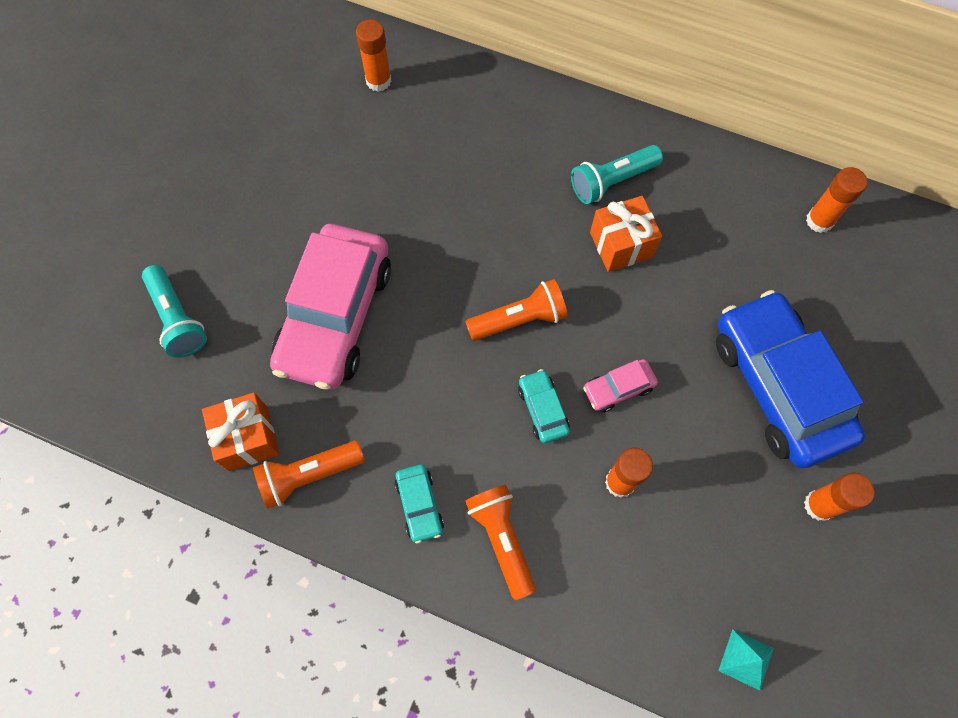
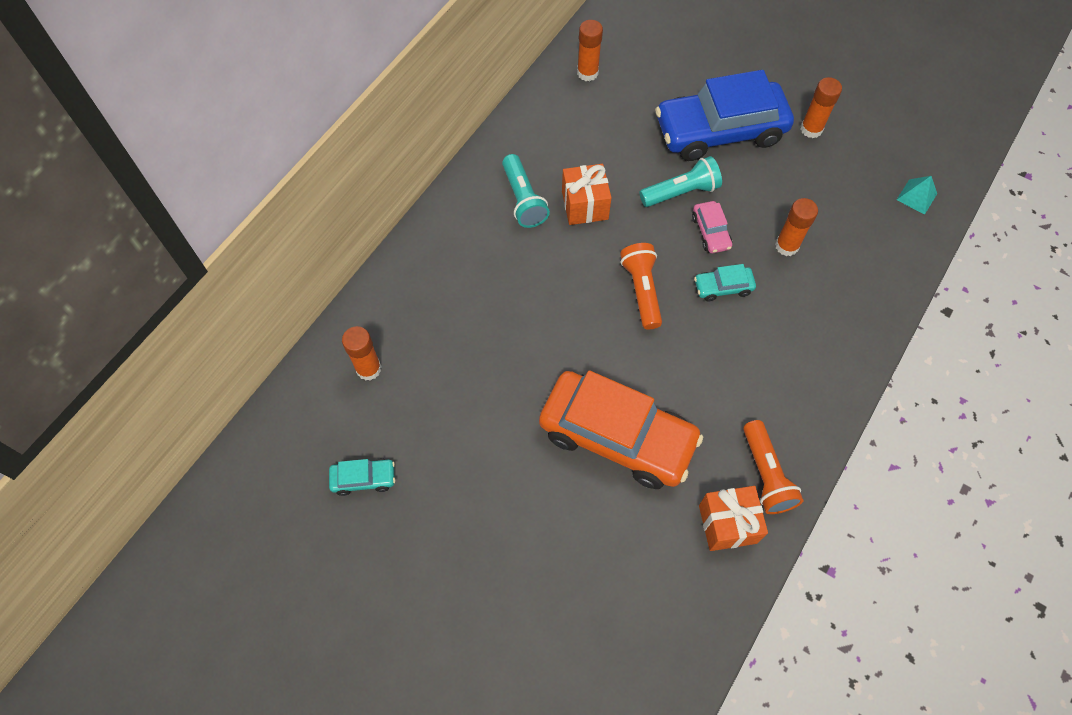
camera: 80 degrees left, 5 degrees down
turquoise flashlight [142,265,207,358] -> turquoise flashlight moved to [640,156,722,207]
pink car [270,224,391,390] -> orange car [539,370,703,489]
turquoise car [395,464,444,544] -> turquoise car moved to [329,459,395,496]
orange flashlight [465,485,536,600] -> none

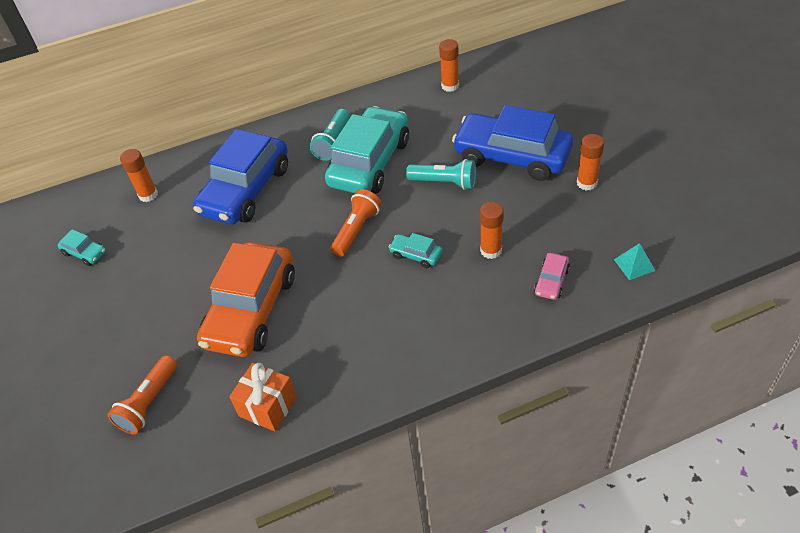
camera: 40 degrees right, 15 degrees down
orange car [539,370,703,489] -> orange car turned 45 degrees clockwise [197,242,295,357]
orange gift [562,164,612,225] -> turquoise car [325,106,409,194]
pink car [692,201,732,253] -> pink car moved to [534,253,570,300]
orange flashlight [743,420,804,514] -> orange flashlight moved to [107,355,178,434]
none -> blue car [193,129,288,224]

